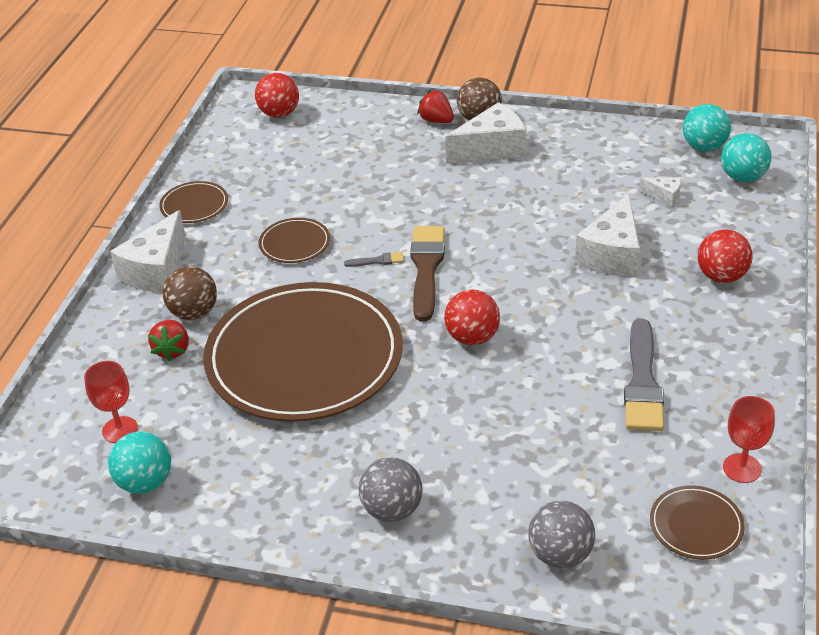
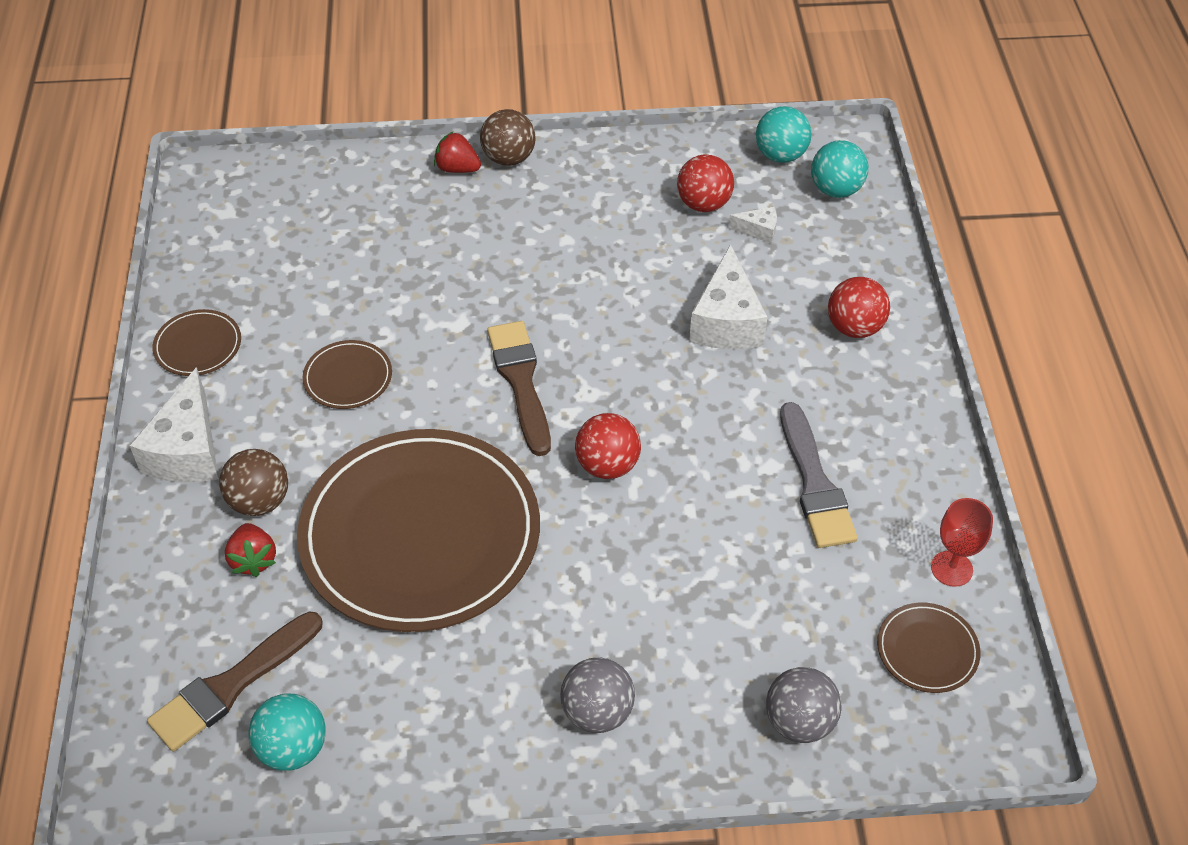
camera: 20 degrees left, 10 degrees up
red goblet [84,361,138,443] -> brown brush [147,612,322,752]
red ball [255,73,299,118] -> red ball moved to [677,154,734,212]
grey brush [344,252,404,267] -> none
white cheese [445,102,526,164] -> none

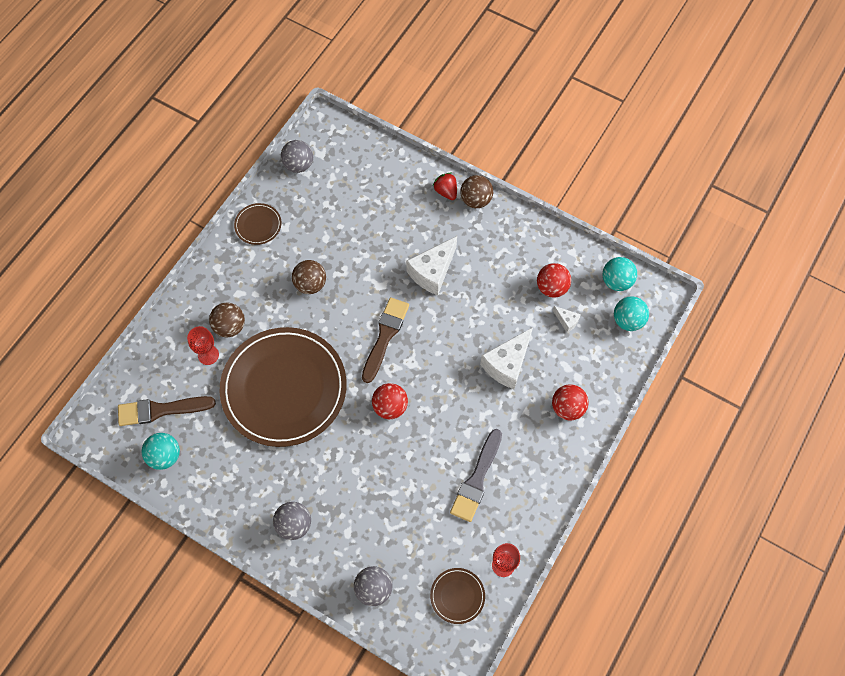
camera: 35 degrees right, 15 degrees up
white cheese [130,367,219,483] -> white cheese moved to [406,236,457,295]
red strawberry [225,523,276,577] -> red goblet [187,326,219,365]
brown plate [303,340,392,409] -> brown ball [292,260,326,294]
none -> grey ball [281,140,313,173]

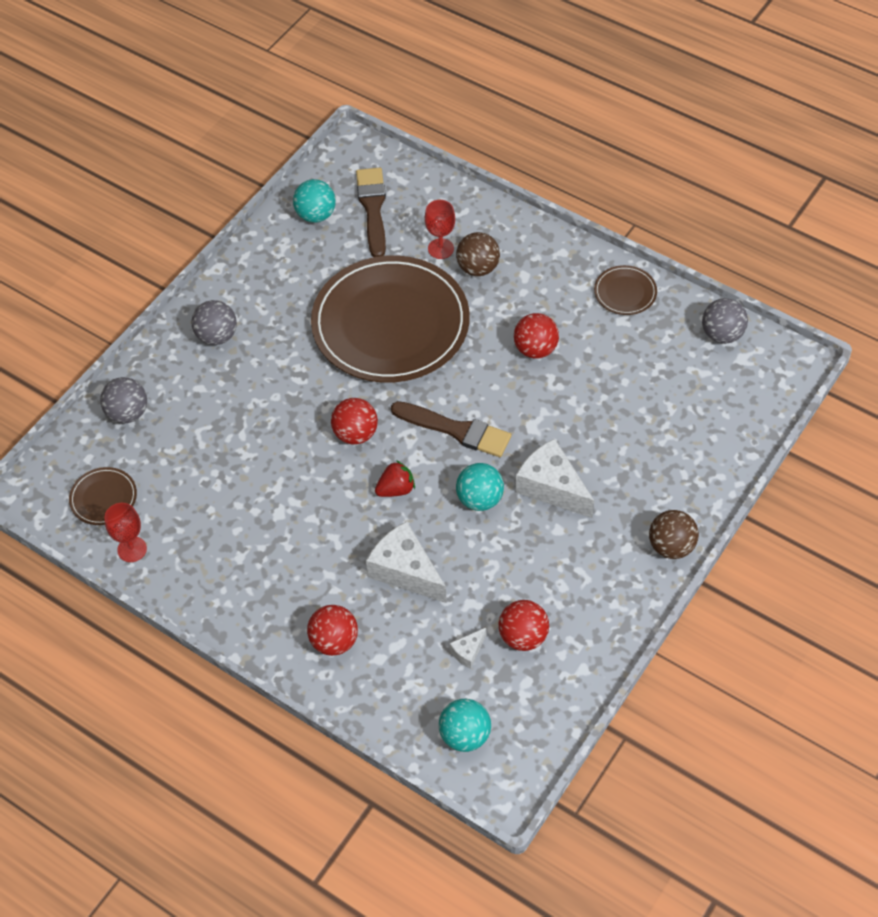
camera: 95 degrees right, 10 degrees down
brown ball [292,260,326,294] -> red ball [514,313,559,358]
red strawberry [433,172,457,200] -> red strawberry moved to [375,460,415,497]
grey brush [450,429,502,522] -> none
turquoise ball [603,257,637,291] -> turquoise ball moved to [456,463,504,511]

